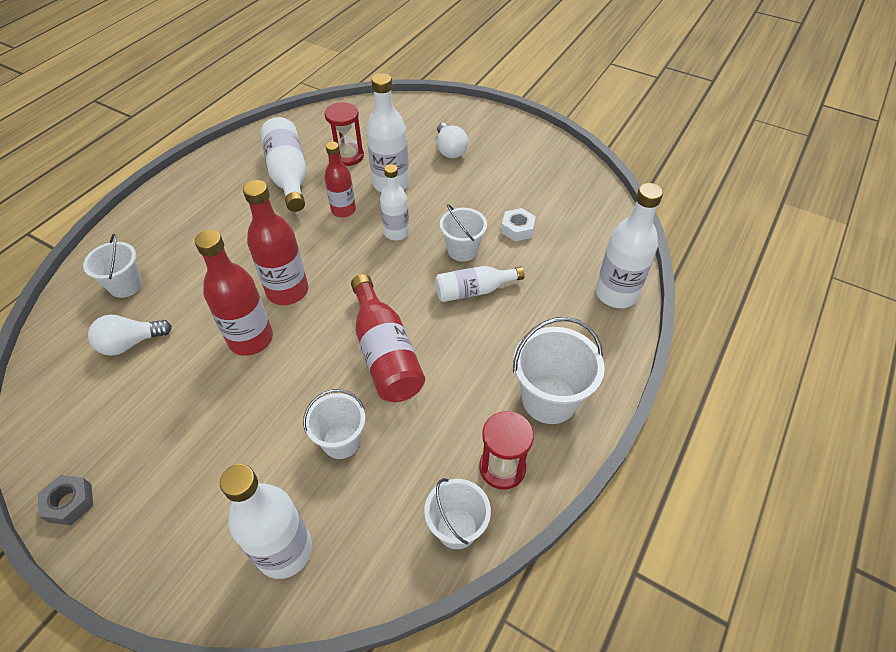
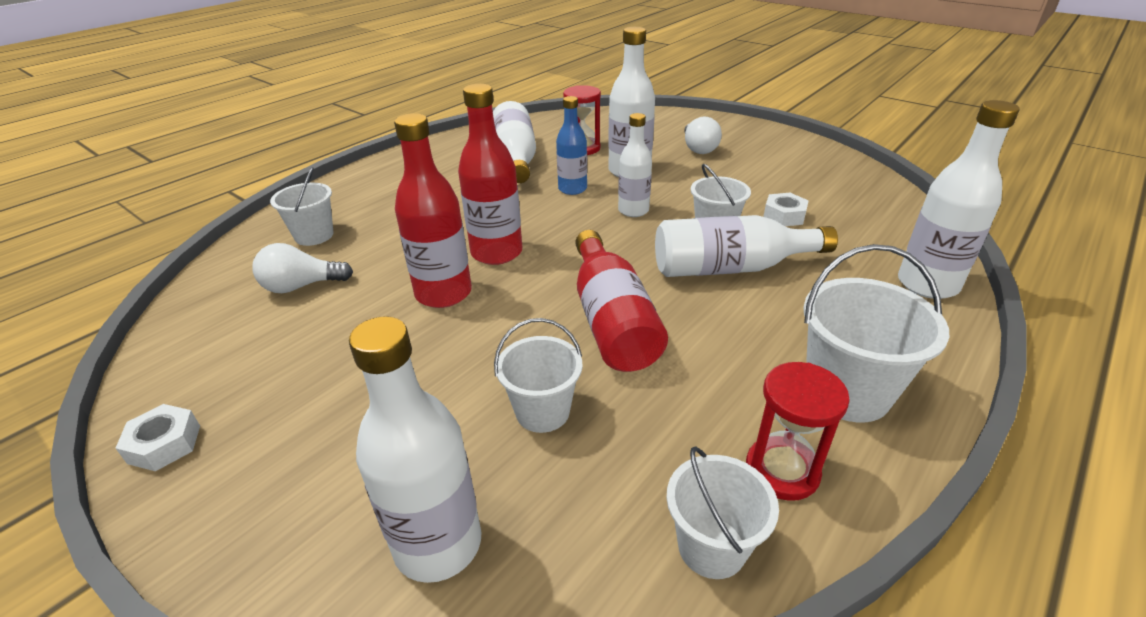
camera: 10 degrees right, 15 degrees down
grey nut [38,475,93,525] -> white nut [116,404,200,471]
red bottle [324,142,356,217] -> blue bottle [556,96,587,195]
white bottle [435,266,525,302] -> white bottle [655,215,838,277], size x1.53

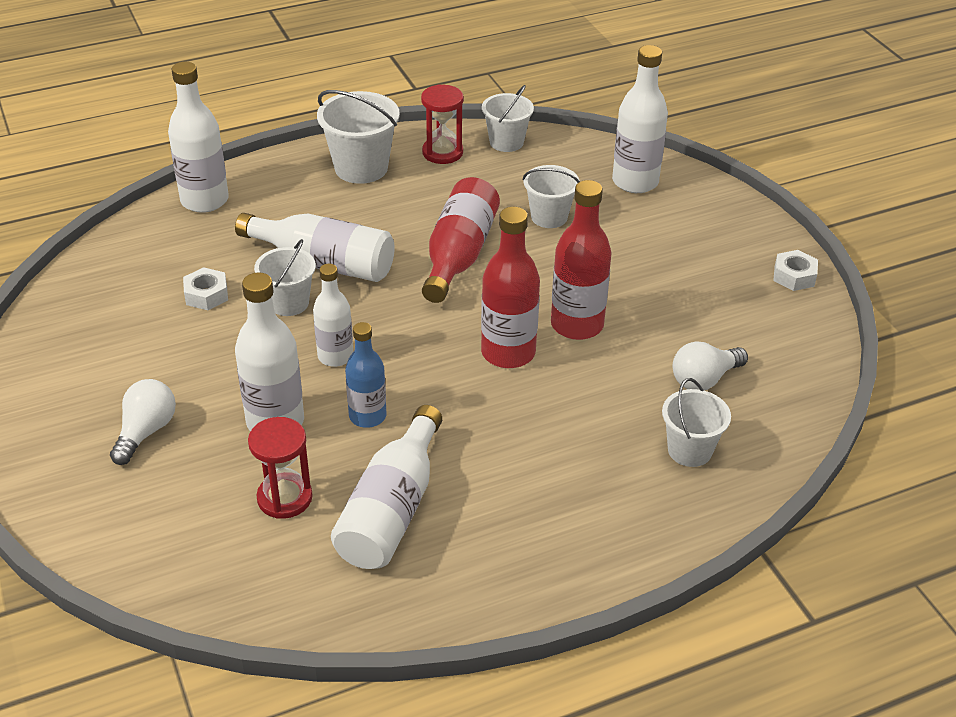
camera: 155 degrees left, 5 degrees up
white light bulb [252,243,353,293] -> white light bulb turned 135 degrees clockwise [672,341,748,390]

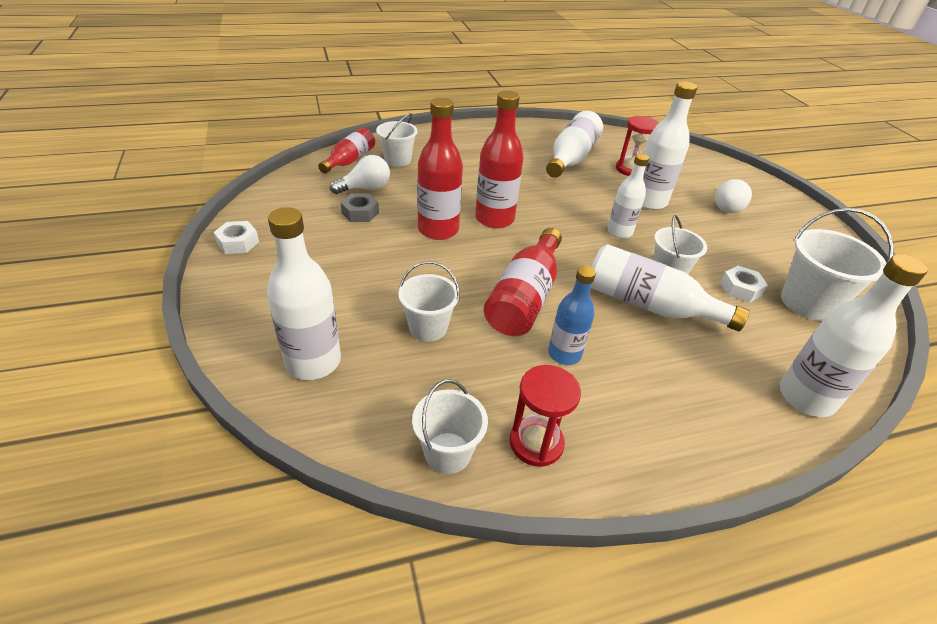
camera: 175 degrees left, 0 degrees up
white bucket [317,90,400,184] -> white bucket moved to [781,208,894,321]
blue bottle [345,322,386,428] -> blue bottle moved to [548,266,596,365]
none -> red bottle [318,127,375,174]
none -> grey nut [341,193,379,222]

